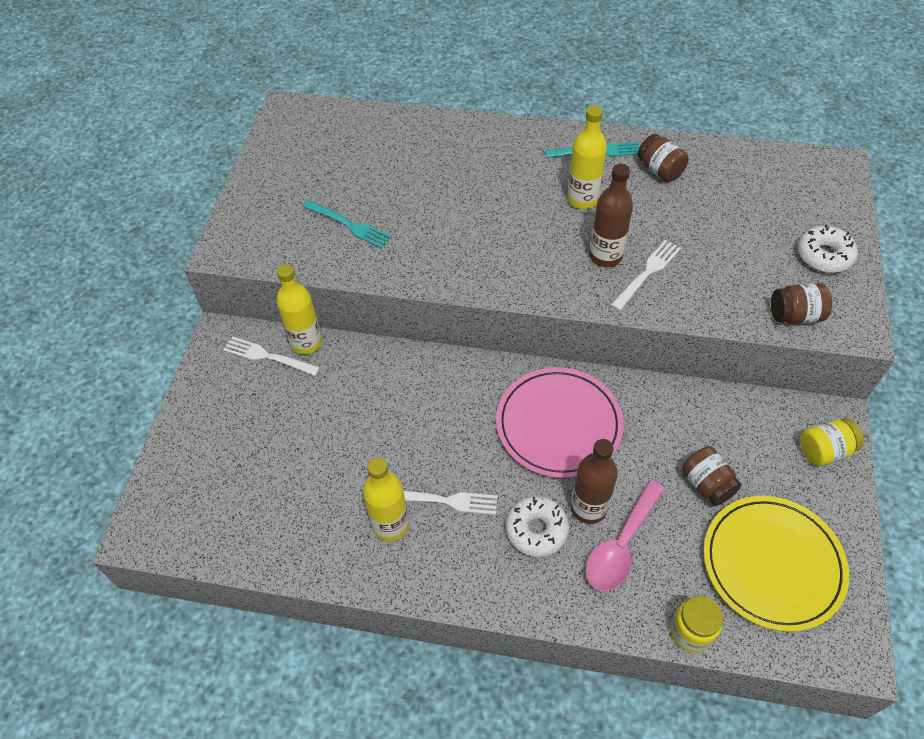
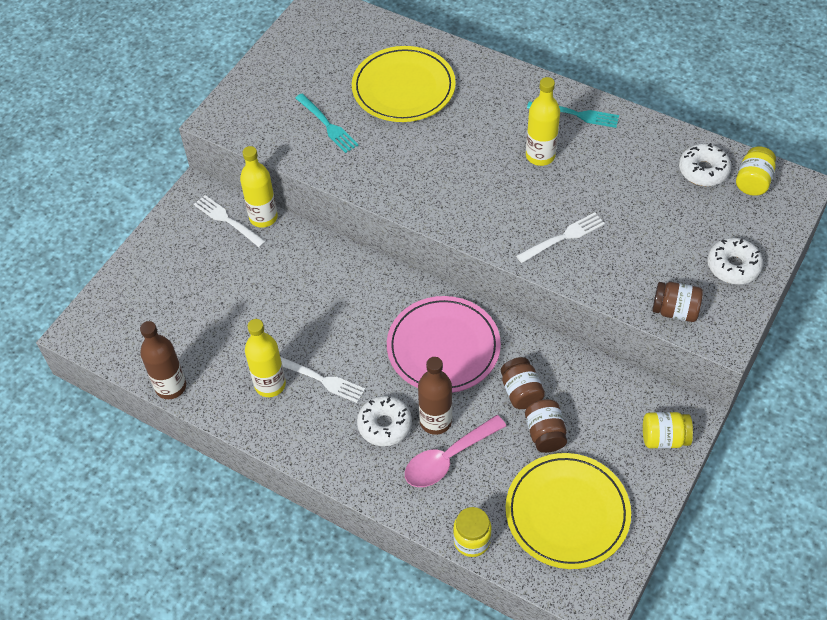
camera: 20 degrees right, 0 degrees up
brown bottle [589,164,633,267] -> brown bottle moved to [140,321,186,399]
brown jar [637,134,689,182] -> brown jar moved to [501,357,545,409]
none -> yellow plate [352,46,456,122]
none -> white donut [679,143,731,186]
none -> yellow jar [736,146,776,196]

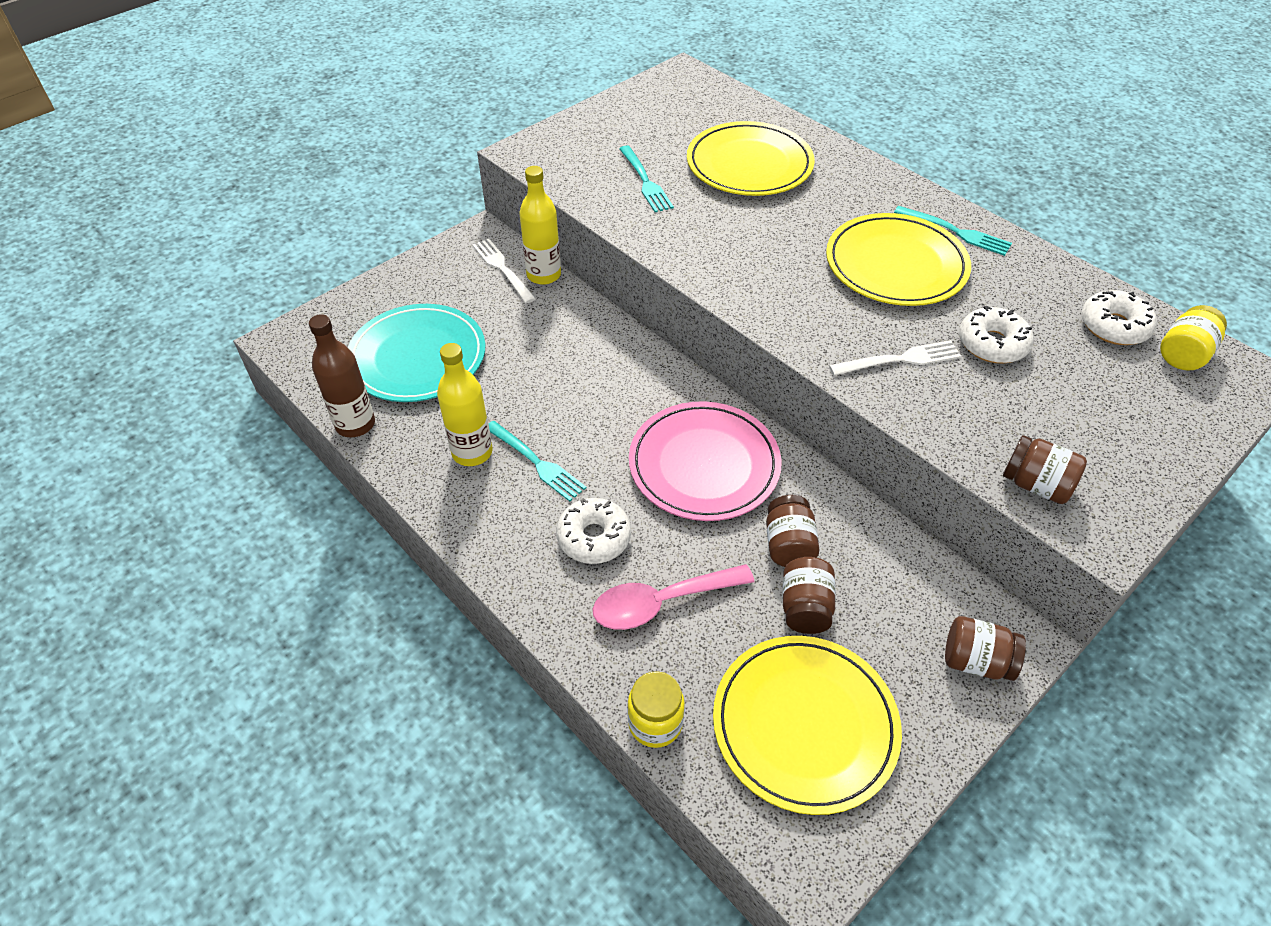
camera: 15 degrees right, 5 degrees down
white fork [280,357,365,403] -> turquoise fork [488,421,586,502]
brown bottle [418,357,452,435] -> none
yellow bottle [526,77,560,166] -> yellow plate [826,213,971,306]
yellow jar [643,412,693,449] -> brown jar [945,616,1026,681]
white donut [707,238,763,284] -> white donut moved to [959,306,1034,363]
none -> turquoise plate [348,304,486,402]

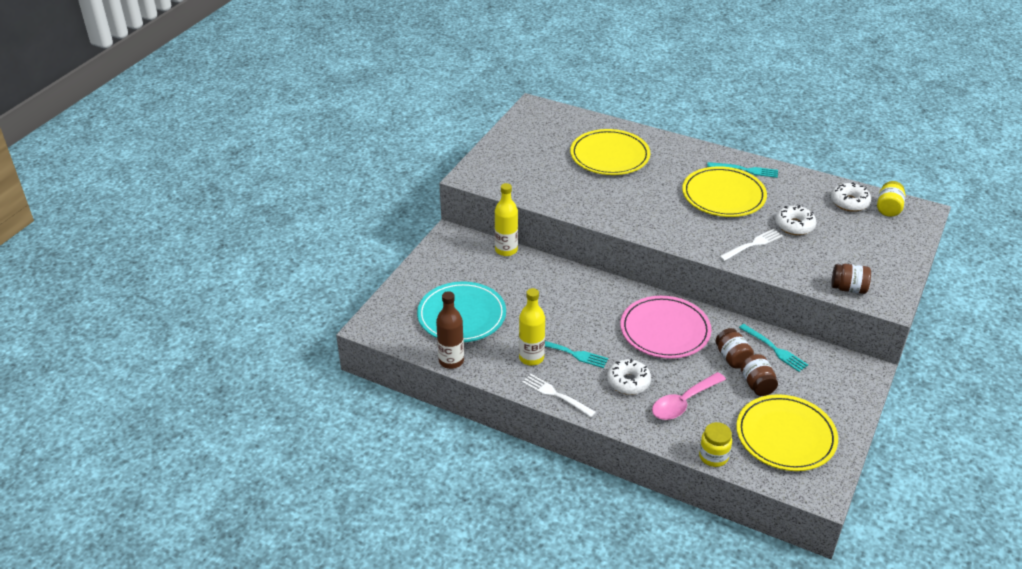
camera: 20 degrees left, 10 degrees down
white fork [473,239,536,304] -> white fork moved to [522,374,596,417]
turquoise fork [619,146,674,212] -> turquoise fork moved to [739,324,808,372]
brown jar [945,616,1026,681] -> none

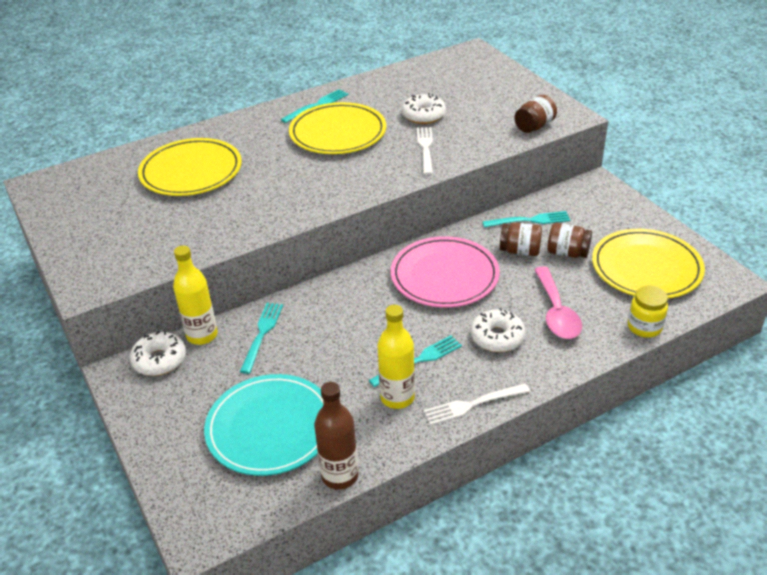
camera: 55 degrees left, 0 degrees up
white donut [831,182,871,212] -> white donut moved to [130,331,186,376]
yellow jar [877,181,905,217] -> none
none -> turquoise fork [240,303,283,374]

